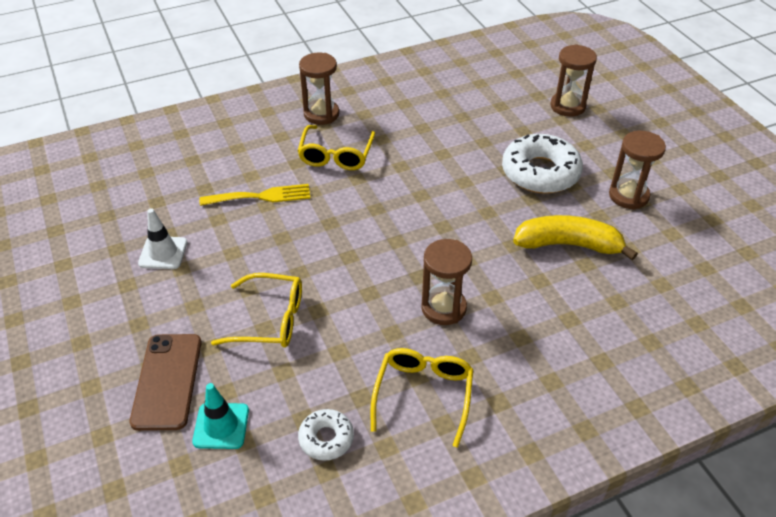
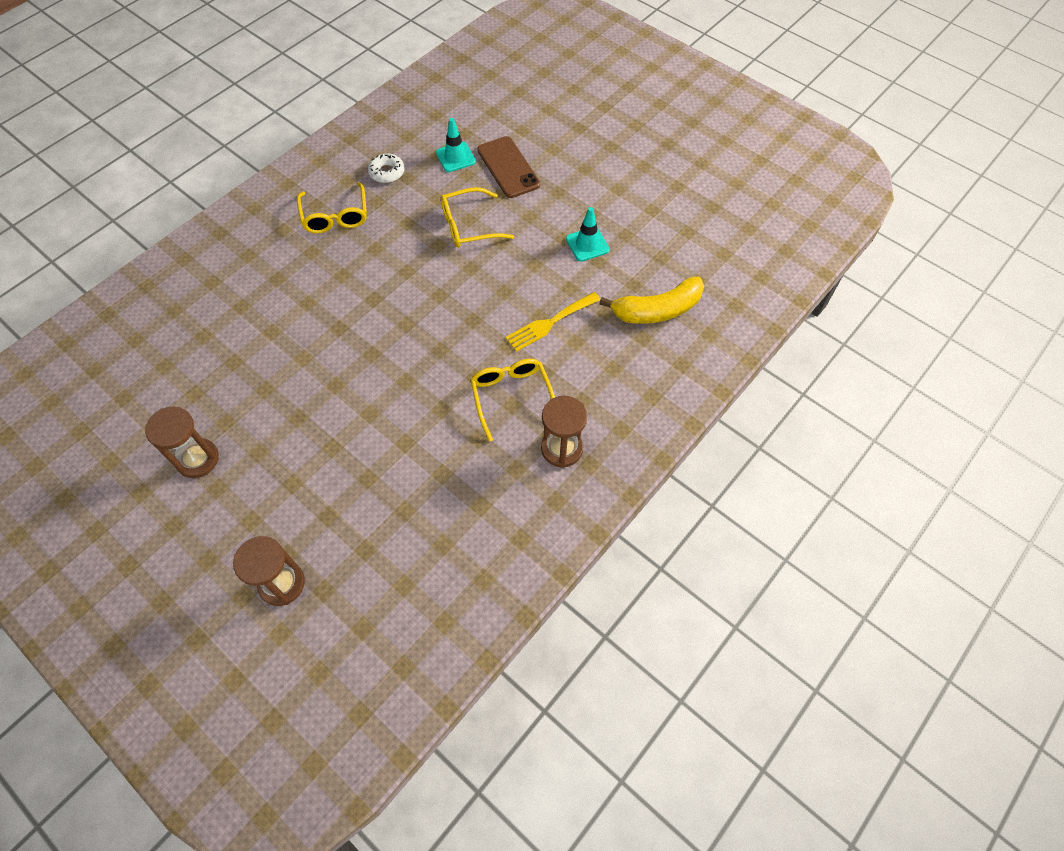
camera: 155 degrees right, 15 degrees up
white traffic cone [138,208,187,269] -> turquoise traffic cone [566,207,610,261]
brown hourglass [421,239,472,325] -> none
white donut [502,134,583,194] -> none
yellow banana [513,215,638,260] -> yellow banana moved to [599,277,704,324]

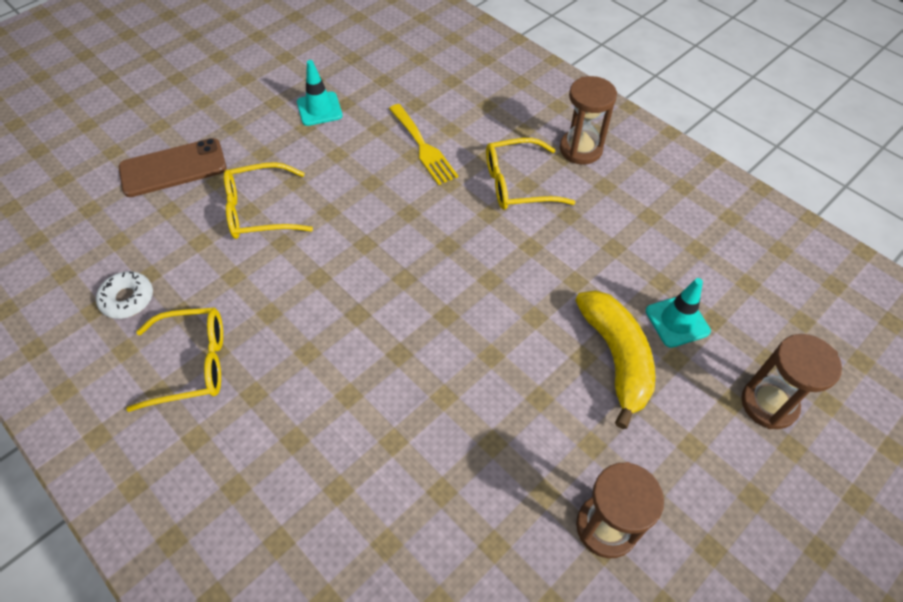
camera: 85 degrees left, 5 degrees down
turquoise traffic cone [436,118,476,172] -> turquoise traffic cone moved to [646,278,711,348]
yellow glasses [441,187,514,248] -> yellow glasses turned 90 degrees clockwise [224,162,313,239]
yellow banana [599,277,704,324] -> yellow banana moved to [575,290,655,429]

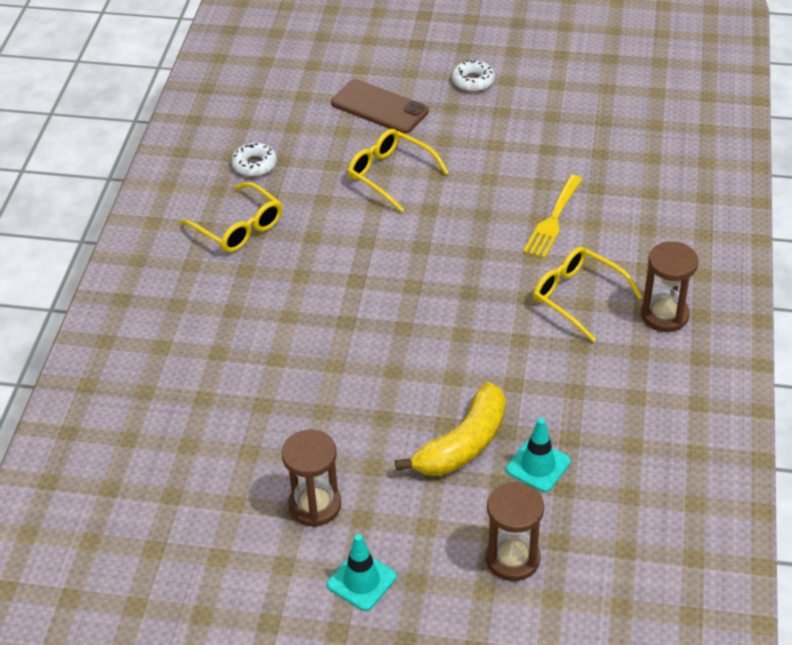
camera: 55 degrees right, 10 degrees down
turquoise traffic cone [297,60,343,126] -> turquoise traffic cone moved to [327,534,396,611]
none -> white donut [452,60,495,92]

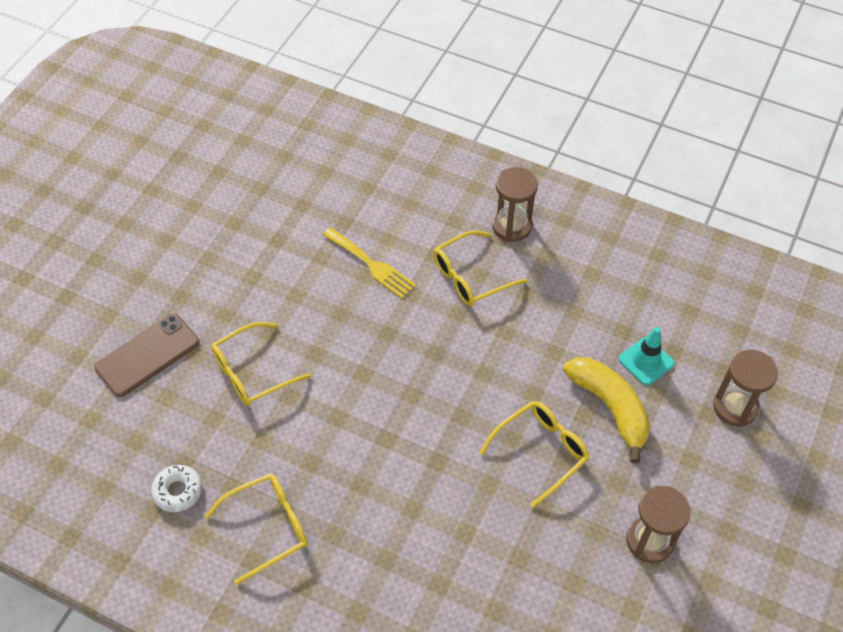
camera: 75 degrees left, 10 degrees up
turquoise traffic cone [327,534,396,611] -> none
white donut [452,60,495,92] -> none
none -> yellow glasses [479,401,590,508]

